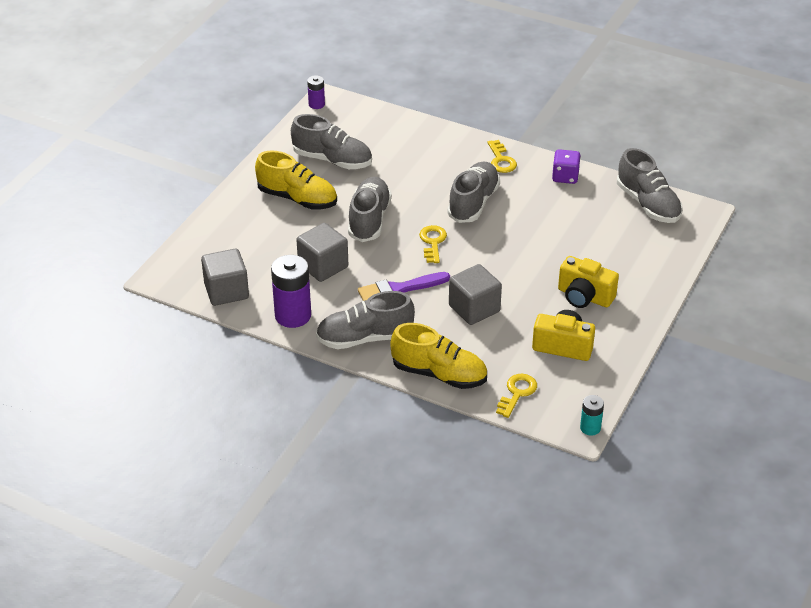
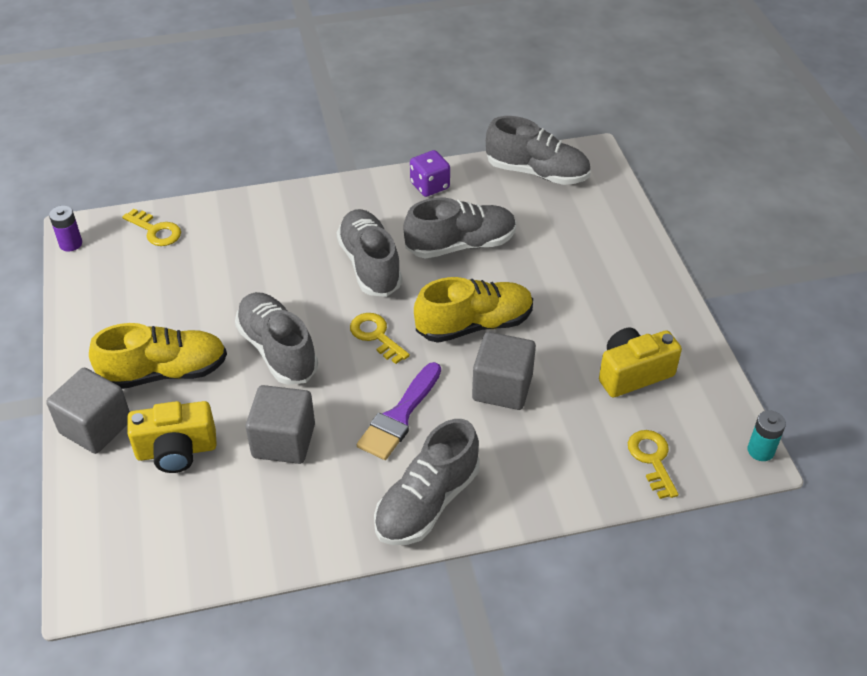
camera: 40 degrees left, 5 degrees up
grey cube [201,249,249,306] -> grey cube moved to [46,368,130,454]
purple battery [271,255,311,328] -> none
grey shoe [291,114,372,169] -> grey shoe moved to [403,198,516,259]
yellow shoe [390,323,487,389] -> yellow shoe moved to [414,277,533,343]
yellow key [487,140,517,173] -> yellow key moved to [122,209,181,246]
yellow camera [558,256,619,308] -> yellow camera moved to [127,401,217,473]

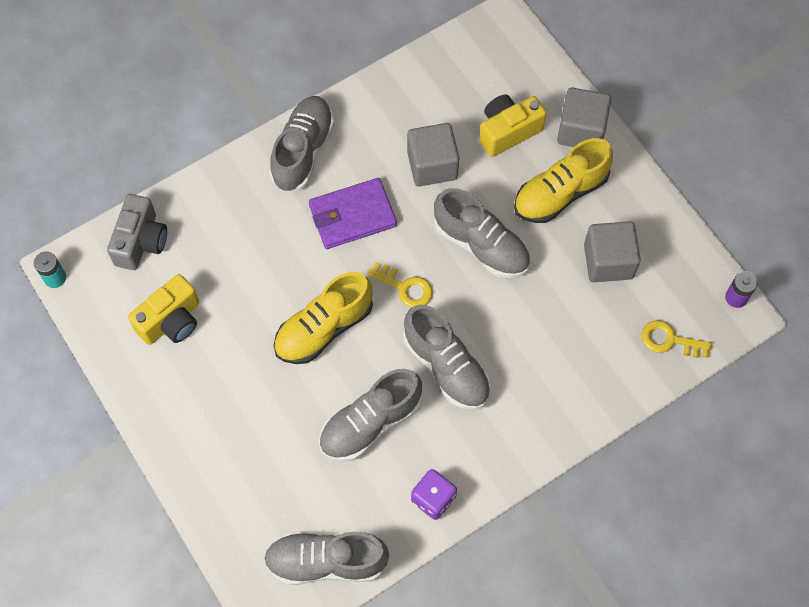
camera: 160 degrees right, 20 degrees up
purple brush [357,362,441,460] -> purple wallet [309,178,397,249]
grey cube [472,332,536,410] -> grey cube moved to [584,221,641,282]
yellow key [628,430,679,499] -> grey camera [107,194,167,270]

